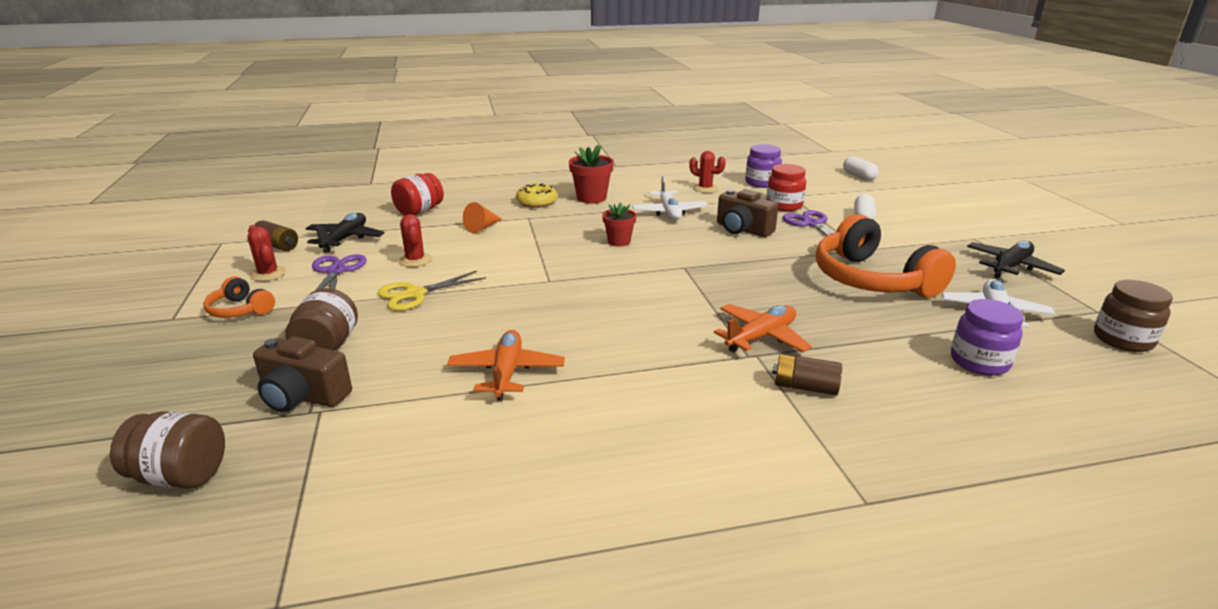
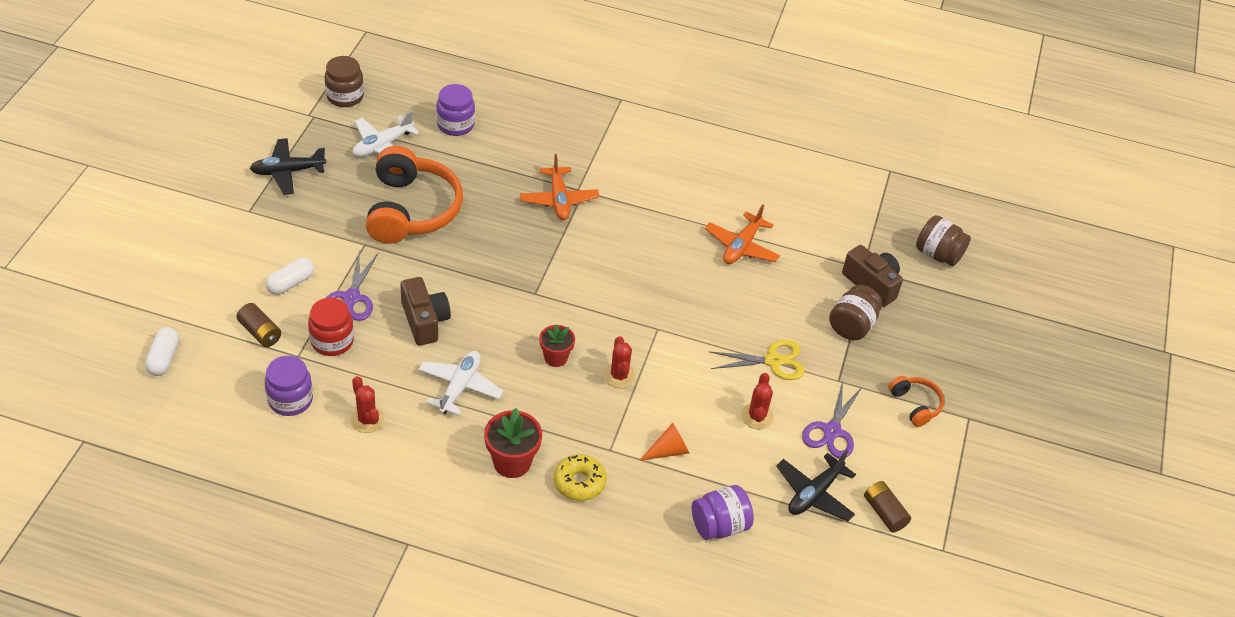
camera: 155 degrees left, 20 degrees up
red cactus [247,225,286,281] -> red cactus moved to [603,336,635,388]
red jar [391,173,444,216] -> purple jar [692,485,754,540]
orange plane [714,304,812,352] -> orange plane turned 90 degrees counterclockwise [520,154,599,220]
brown battery [772,354,842,395] -> brown battery moved to [237,303,281,347]

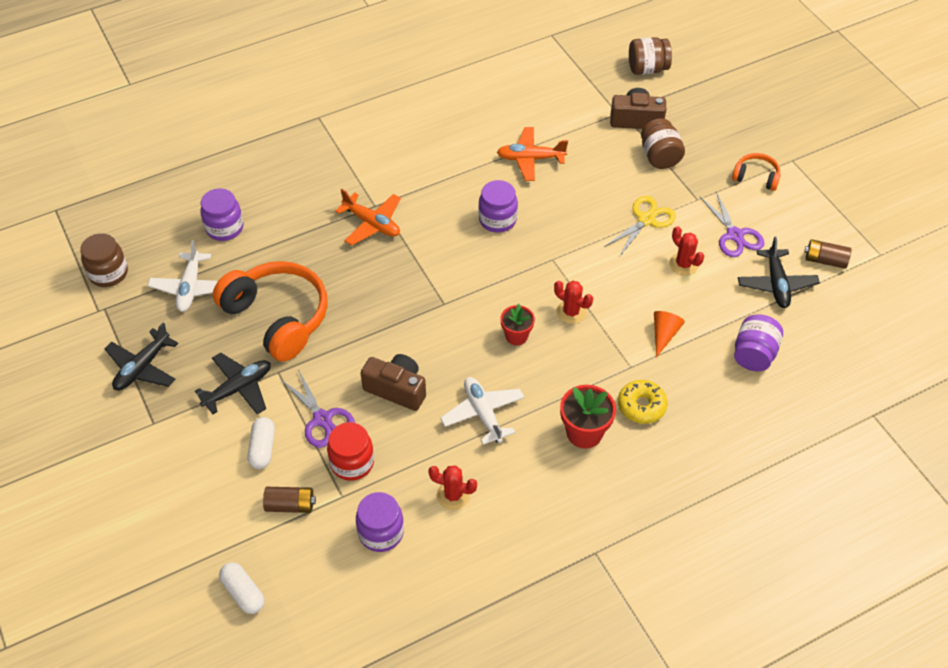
camera: 40 degrees left, 5 degrees up
orange plane [705,204,780,264] -> orange plane turned 105 degrees clockwise [497,127,568,181]
none -> black plane [195,353,271,414]
none -> purple jar [478,180,518,233]

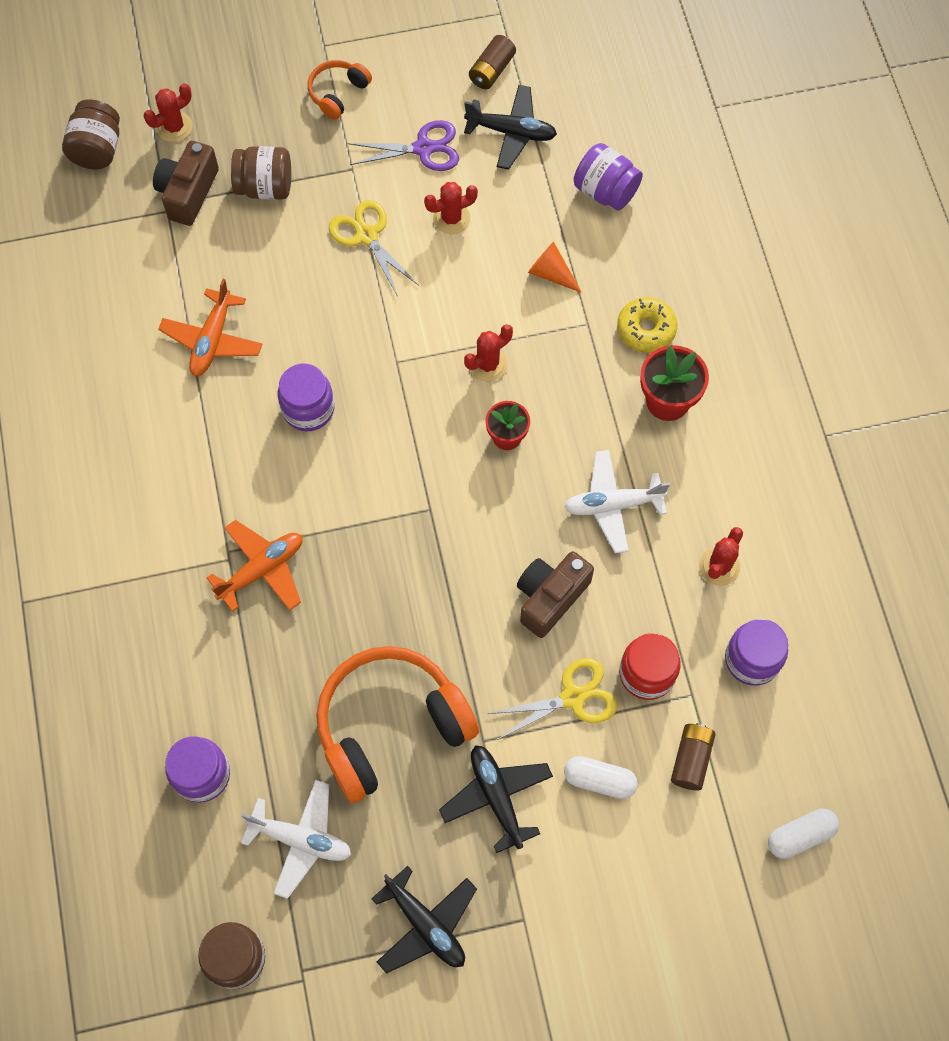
camera: 75 degrees left, 15 degrees up
purple scissors [280,369,355,448] -> yellow scissors [488,658,617,740]
none -> red cactus [144,83,193,142]

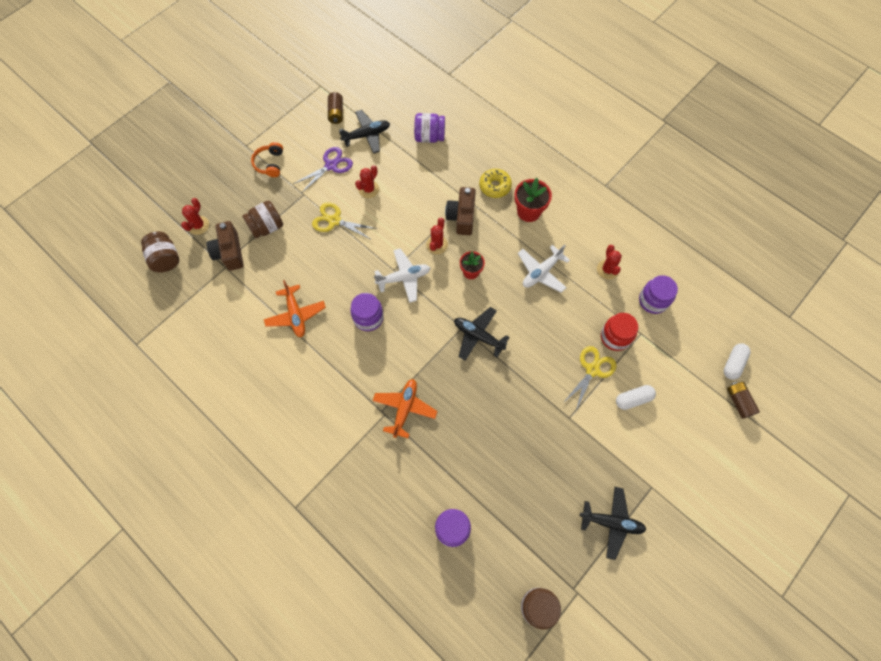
camera: 35 degrees left, 0 degrees up
white plane [241,780,351,899] -> white plane moved to [374,248,430,303]
orange headphones [316,646,479,803] -> none
black plane [439,745,553,853] -> black plane moved to [454,307,510,361]
brown camera [517,551,594,638] -> brown camera moved to [445,187,476,235]
orange cone [528,242,582,293] -> none
brown battery [671,723,715,790] -> brown battery moved to [727,382,760,419]

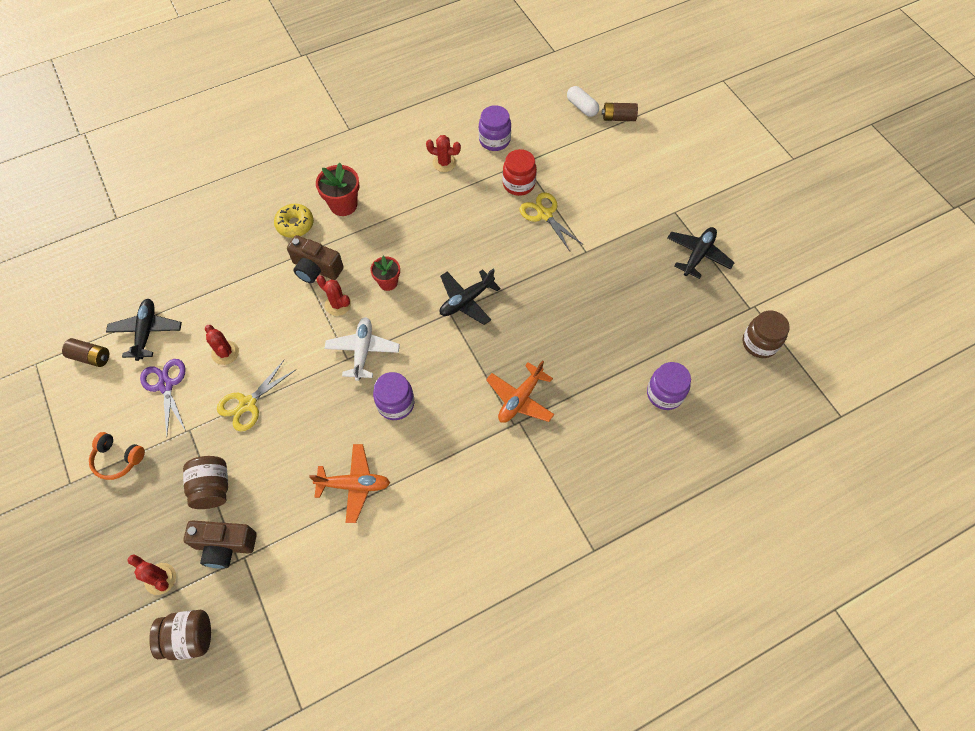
camera: 70 degrees left, 5 degrees down
orange plane [373,379,437,438] -> orange plane turned 90 degrees counterclockwise [486,360,554,423]
purple jar [414,113,445,143] -> none
white plane [518,244,570,293] -> none
white capsule [616,385,656,410] -> none

